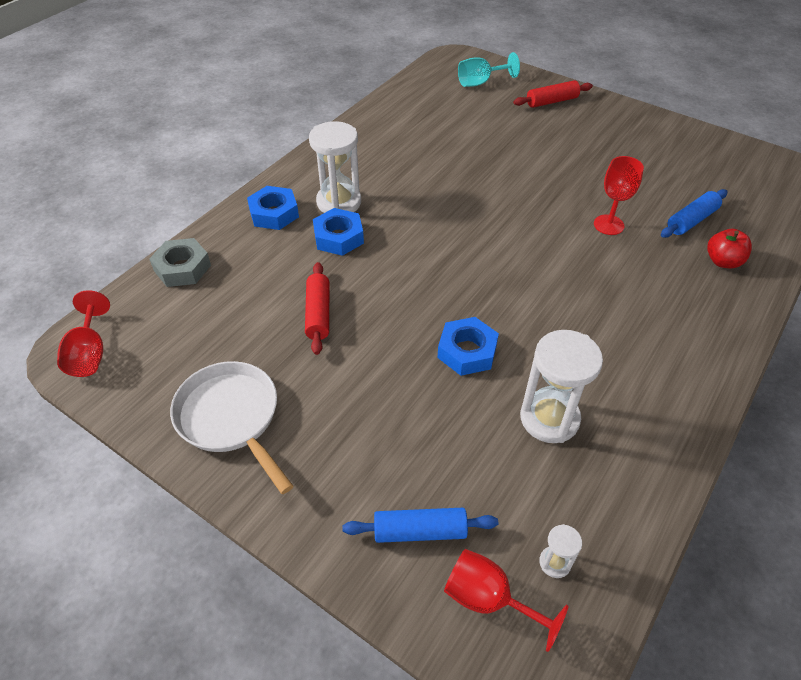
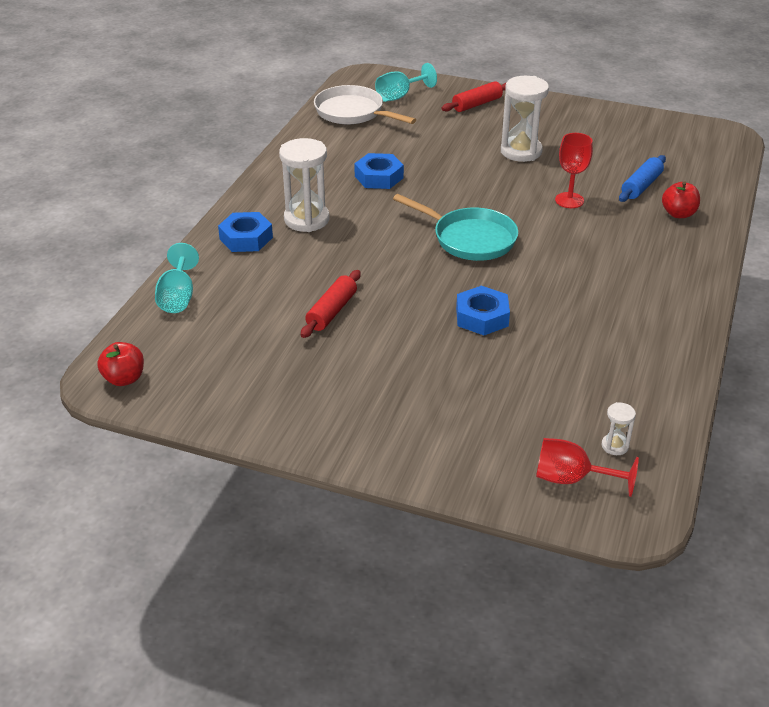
camera: 15 degrees left, 10 degrees down
red goblet [57,290,110,377] -> red apple [97,342,144,386]
grey nut [149,238,211,287] -> turquoise goblet [155,243,199,313]
white pan [170,361,293,494] -> white pan moved to [314,85,416,124]
red rolling pin [305,262,329,355] -> red rolling pin turned 45 degrees clockwise [301,270,361,338]
blue nut [313,208,364,256] -> blue nut moved to [354,153,404,189]
blue rolling pin [342,508,498,543] -> none
white hourglass [520,330,603,443] -> white hourglass moved to [501,76,549,162]
none -> turquoise pan [393,194,518,261]

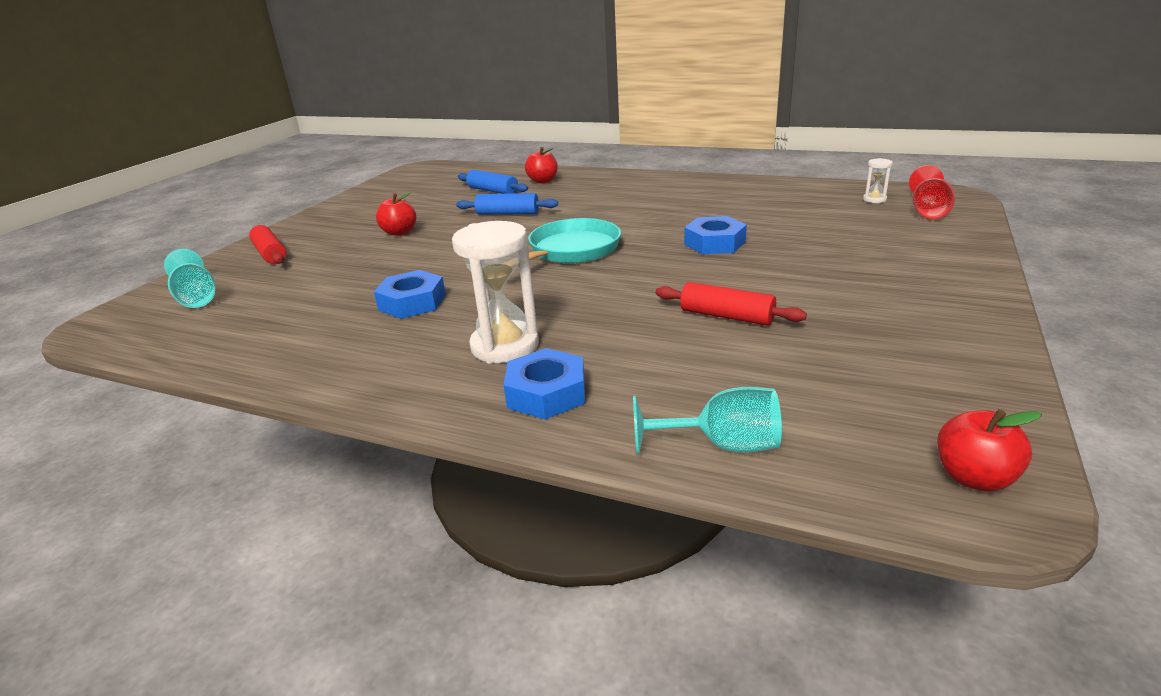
camera: 85 degrees left, 10 degrees down
white pan [314,85,416,124] -> none
white hourglass [501,76,549,162] -> red apple [376,193,417,236]
red goblet [555,133,593,208] -> blue rolling pin [456,193,558,215]

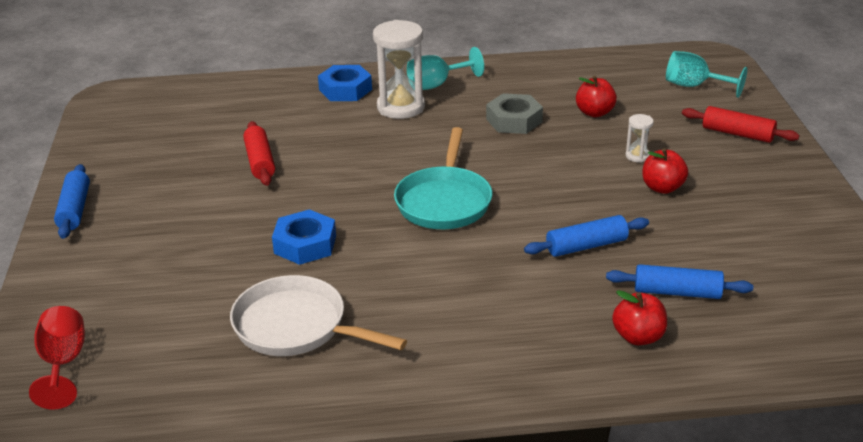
camera: 150 degrees right, 5 degrees up
blue nut [374,270,446,319] -> grey nut [486,93,543,134]
turquoise goblet [633,387,782,454] -> turquoise goblet moved to [407,47,484,90]
red rolling pin [655,282,807,326] -> red rolling pin turned 75 degrees clockwise [243,121,275,186]
white hourglass [863,158,893,203] -> white hourglass moved to [626,114,654,163]
red apple [937,409,1042,491] -> red apple moved to [576,76,617,117]
none -> blue rolling pin [54,164,90,239]
none -> white pan [230,275,407,356]

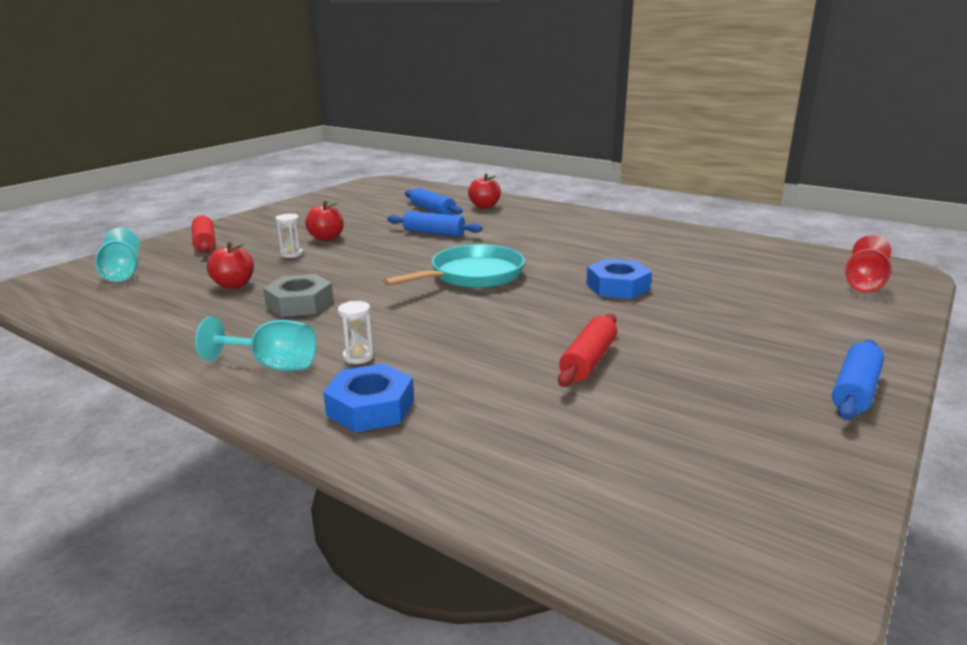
camera: 140 degrees left, 10 degrees down
white pan [230,275,407,356] -> none
white hourglass [373,20,425,119] -> white hourglass [338,301,375,364], size x0.46

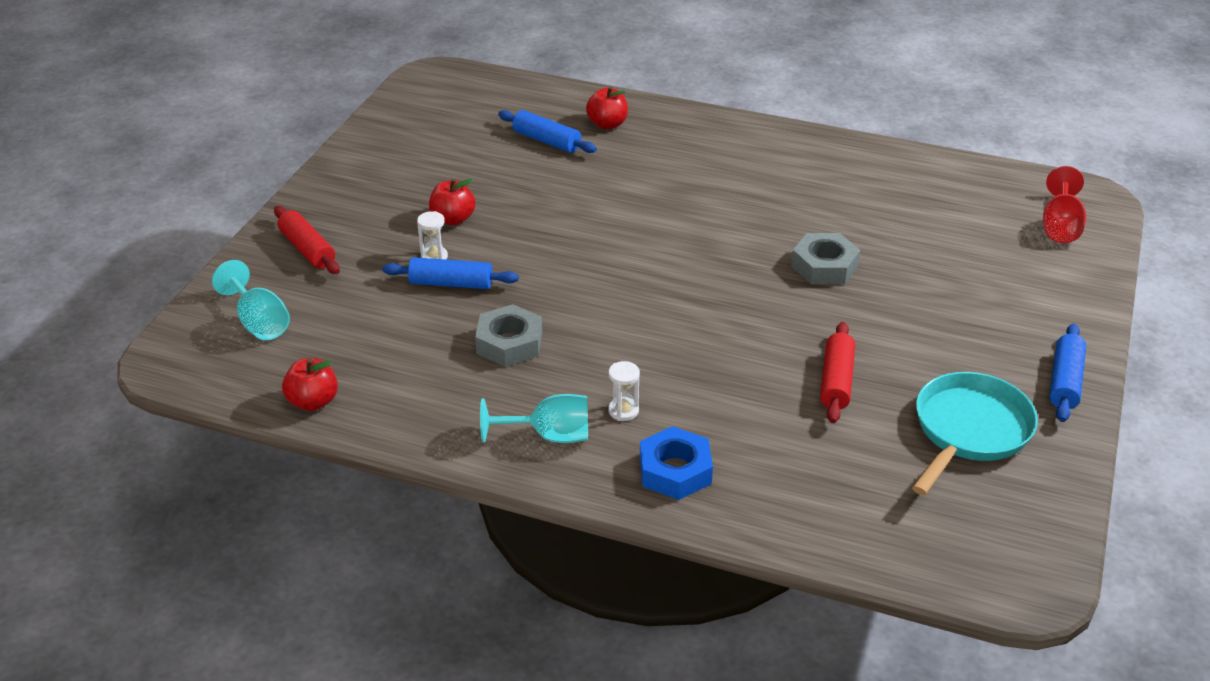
camera: 15 degrees left, 15 degrees up
red apple [207,242,254,289] -> red apple moved to [282,358,338,411]
turquoise pan [383,244,525,288] -> turquoise pan moved to [912,372,1038,495]
blue rolling pin [387,211,483,237] -> blue rolling pin moved to [382,257,519,289]
blue nut [586,259,652,299] -> grey nut [791,233,860,284]

